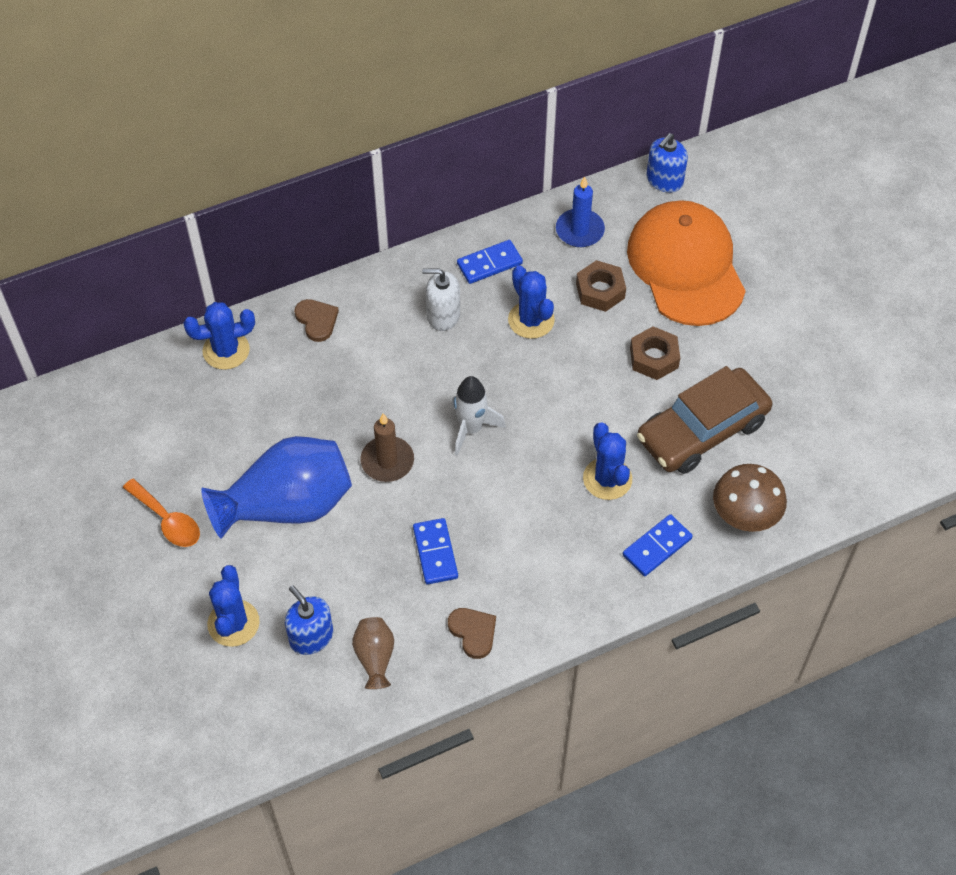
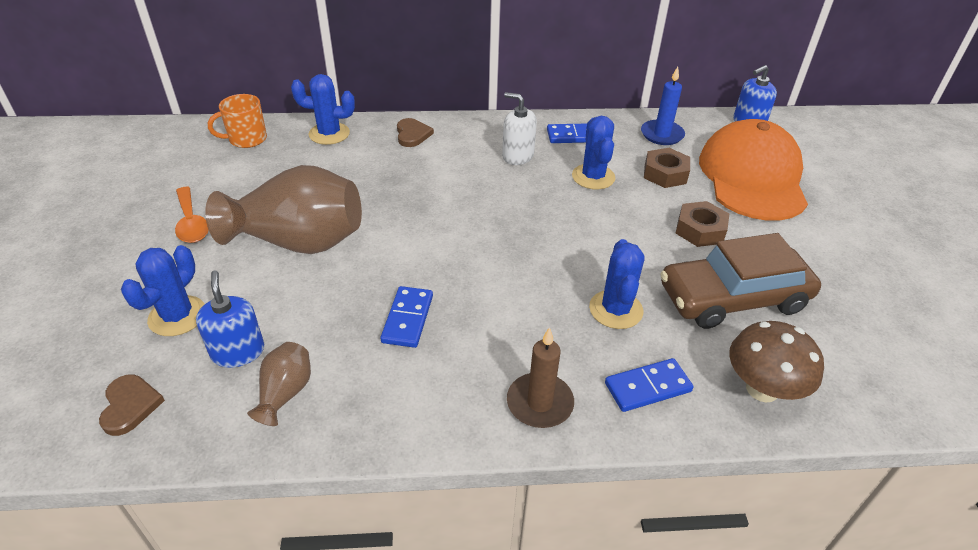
camera: 20 degrees right, 15 degrees down
blue vase [201,436,352,539] -> brown vase [205,165,362,254]
brown candle [360,413,414,482] -> brown candle moved to [507,327,574,428]
brown heart [448,608,496,659] -> brown heart moved to [99,374,165,436]
white rocket [451,376,506,456] -> none
none -> orange mug [208,94,267,148]

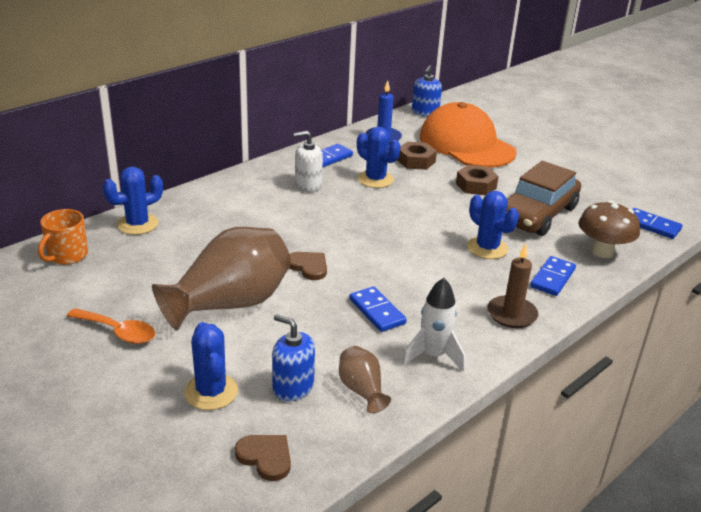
camera: 40 degrees left, 10 degrees down
brown heart [397,118,434,147] -> brown heart moved to [289,252,327,280]
none -> white rocket [402,278,465,371]
none -> blue domino [632,208,682,239]

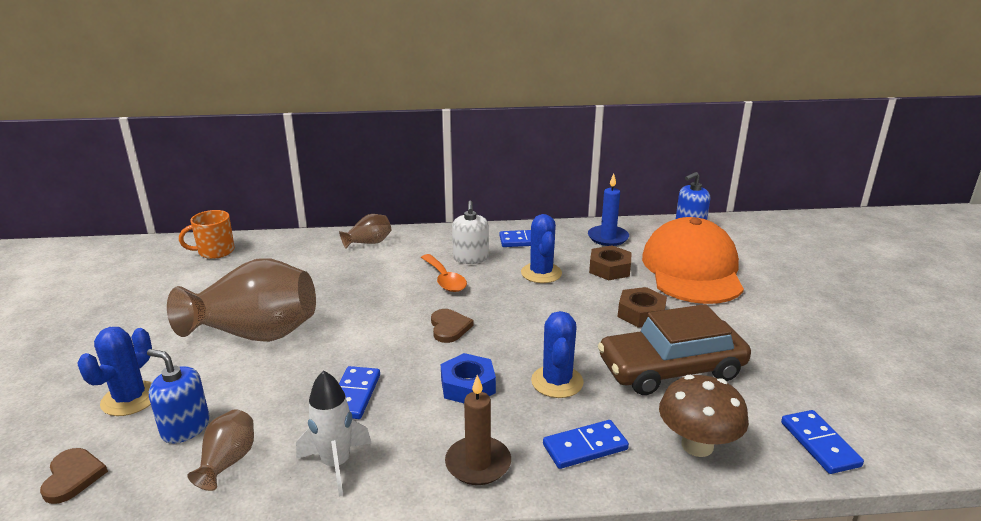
camera: 40 degrees right, 5 degrees down
orange spoon [67,308,155,344] -> orange spoon moved to [421,254,467,292]
blue cactus [103,167,163,235] -> none
blue soap dispenser [272,314,315,401] -> blue soap dispenser turned 45 degrees counterclockwise [147,349,210,443]
brown heart [289,252,327,280] -> brown heart moved to [431,309,474,343]
white soap dispenser [293,131,323,192] -> white soap dispenser turned 120 degrees counterclockwise [452,201,489,264]
none -> brown vase [339,214,392,249]
none -> blue nut [441,353,496,403]

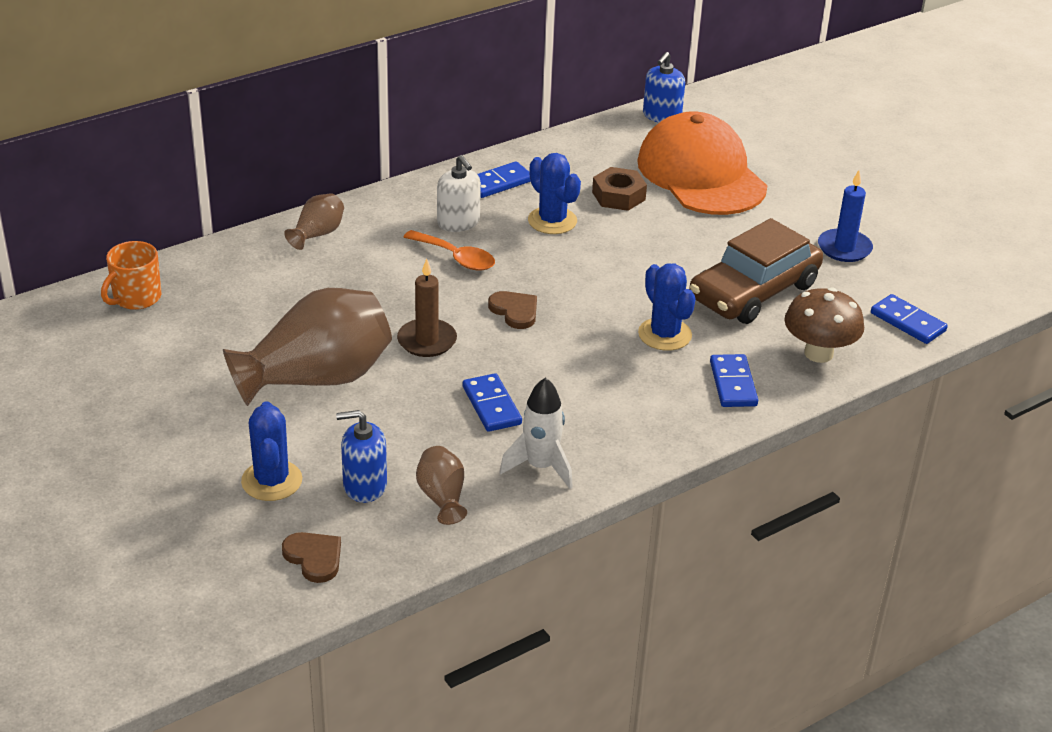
camera: 30 degrees left, 10 degrees up
blue nut [441,353,496,403] -> none
brown candle [445,375,511,485] -> brown candle moved to [397,259,457,357]
blue domino [543,420,629,469] -> blue domino turned 45 degrees counterclockwise [710,354,758,407]
blue candle [588,174,629,246] -> blue candle moved to [818,170,873,262]
brown nut [618,287,667,328] -> none

